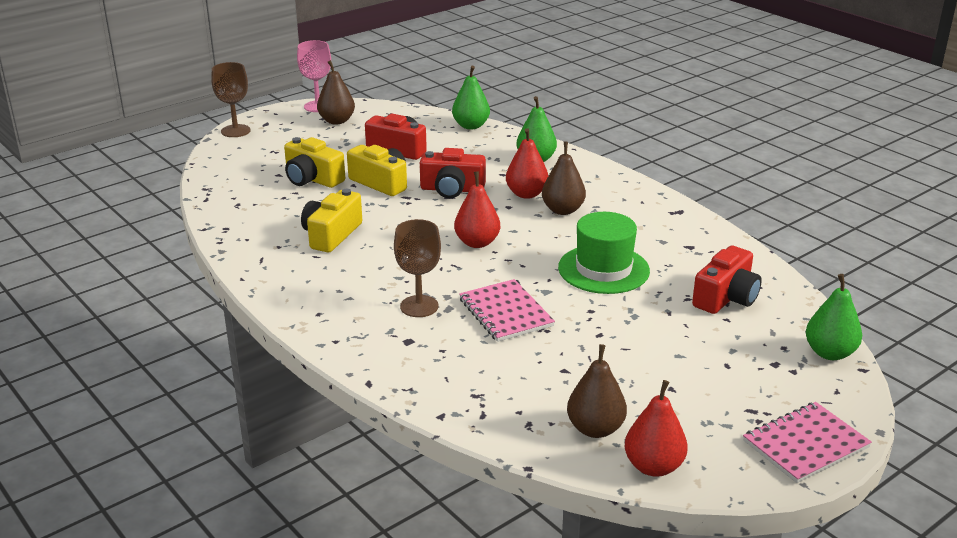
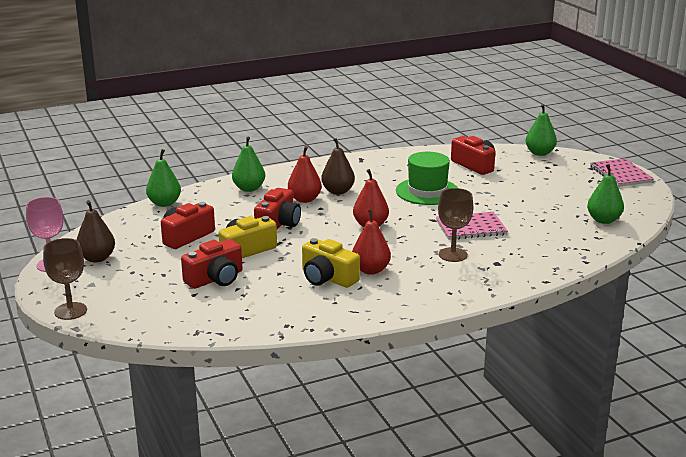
camera: 75 degrees left, 5 degrees down
yellow camera [284,137,345,188] -> red camera [181,239,243,289]
brown pear [567,344,627,438] -> green pear [587,164,624,224]
red pear [625,380,688,477] -> red pear moved to [352,209,391,275]

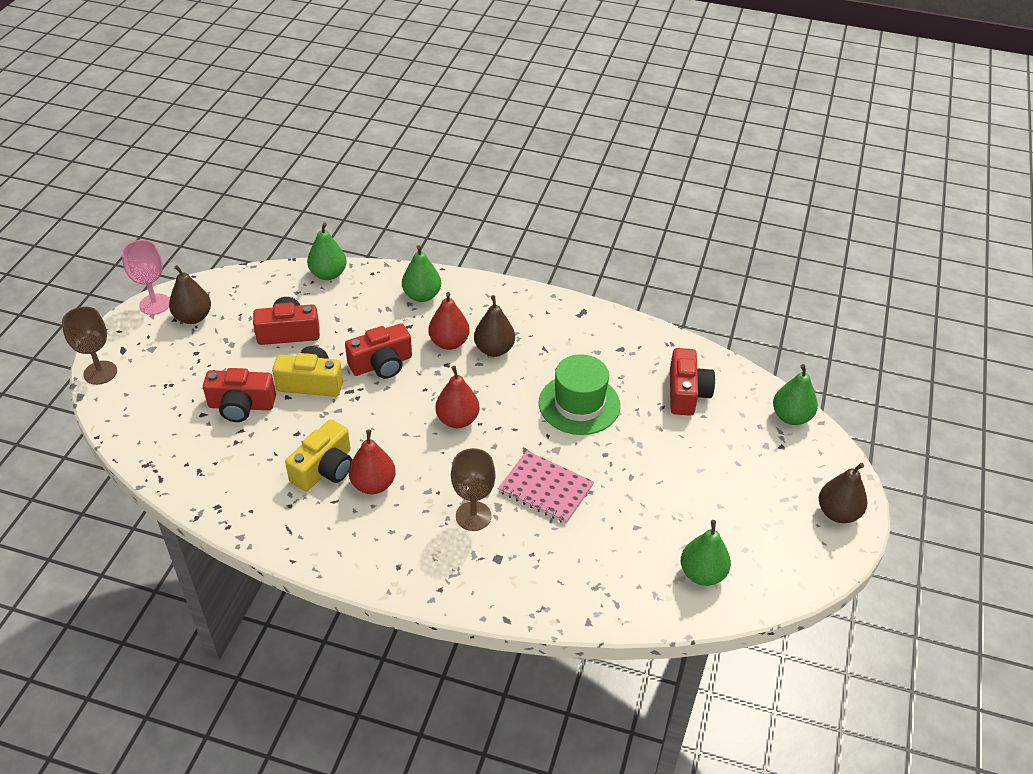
camera: 40 degrees right, 20 degrees up
yellow camera [302,238,360,288] -> yellow camera turned 135 degrees counterclockwise [285,419,352,491]
pink notebook [590,158,654,187] -> brown pear [819,463,867,523]

